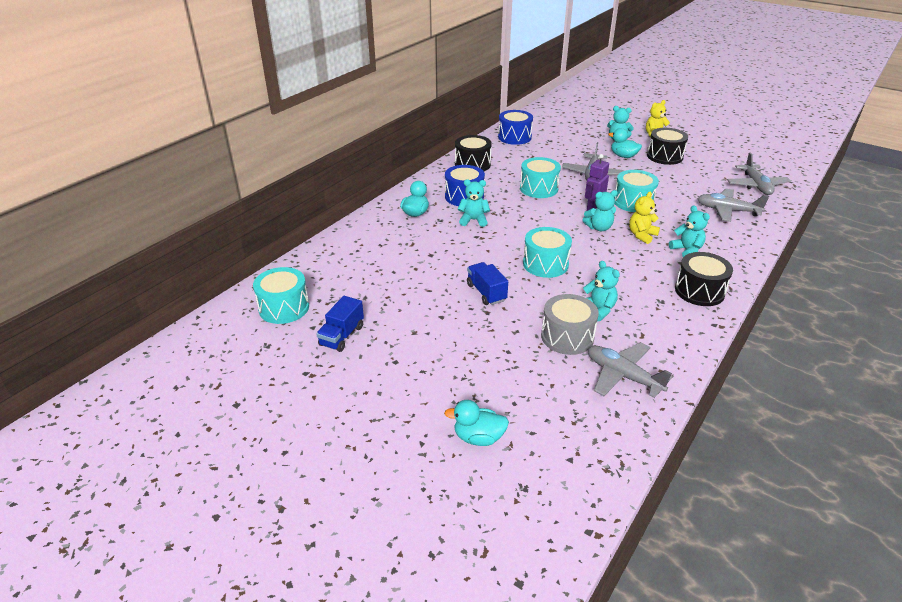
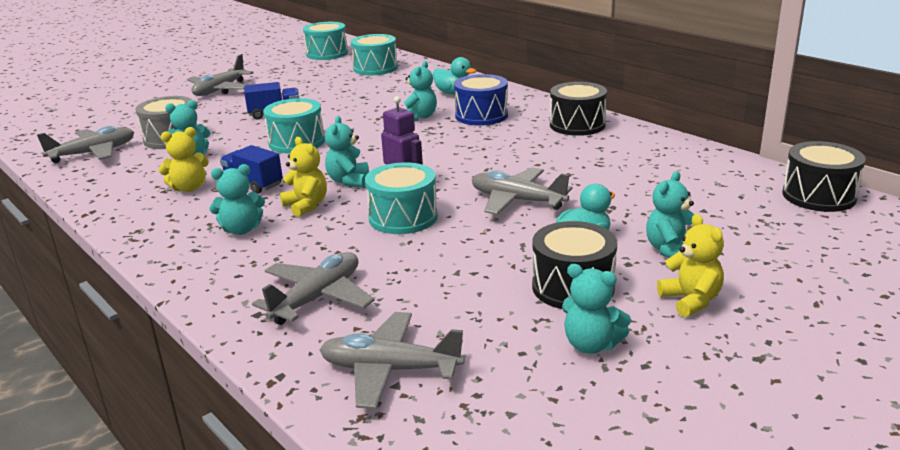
camera: 105 degrees right, 10 degrees down
blue truck [316,296,364,352] -> blue truck moved to [220,145,283,194]
turquoise duck [444,400,509,446] -> none
blue drum [498,110,533,145] -> none
turquoise drum [520,157,561,198] -> turquoise drum moved to [351,34,398,75]
black drum [675,252,733,306] -> black drum moved to [782,141,866,212]
none -> yellow teddy bear [159,127,209,192]
none -> grey plane [187,54,254,96]
none -> turquoise teddy bear [562,264,631,354]

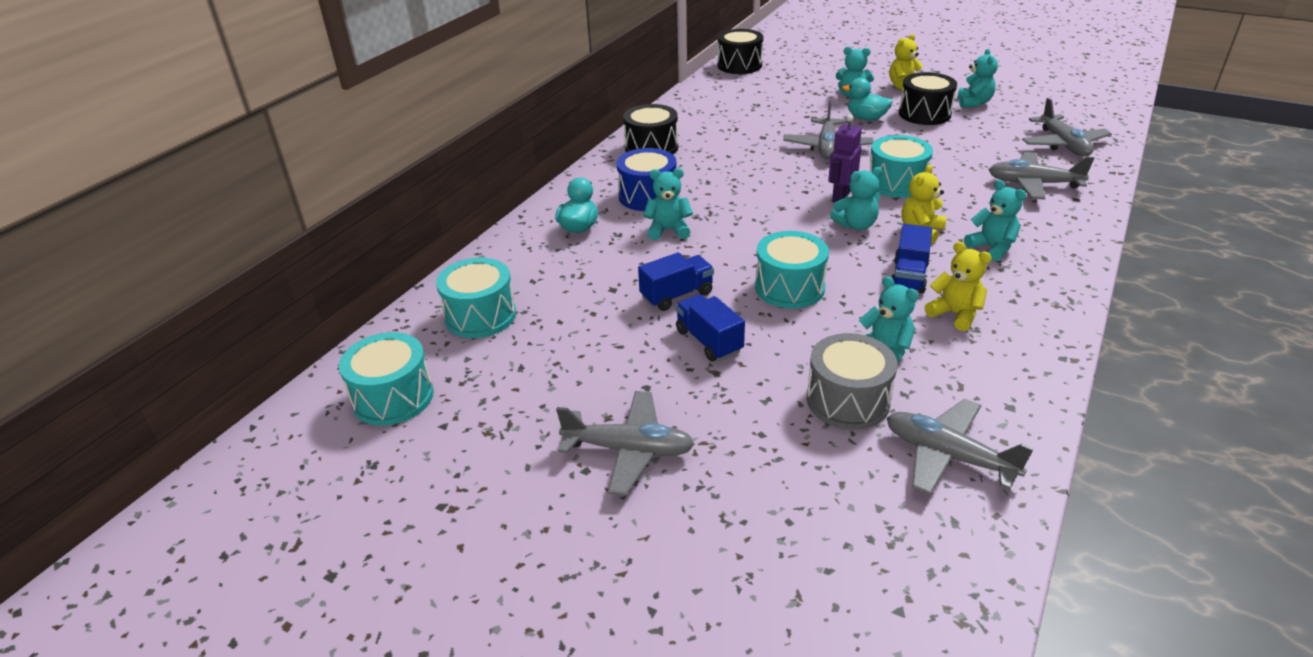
camera: 110 degrees left, 10 degrees up
none -> blue truck [638,252,714,311]

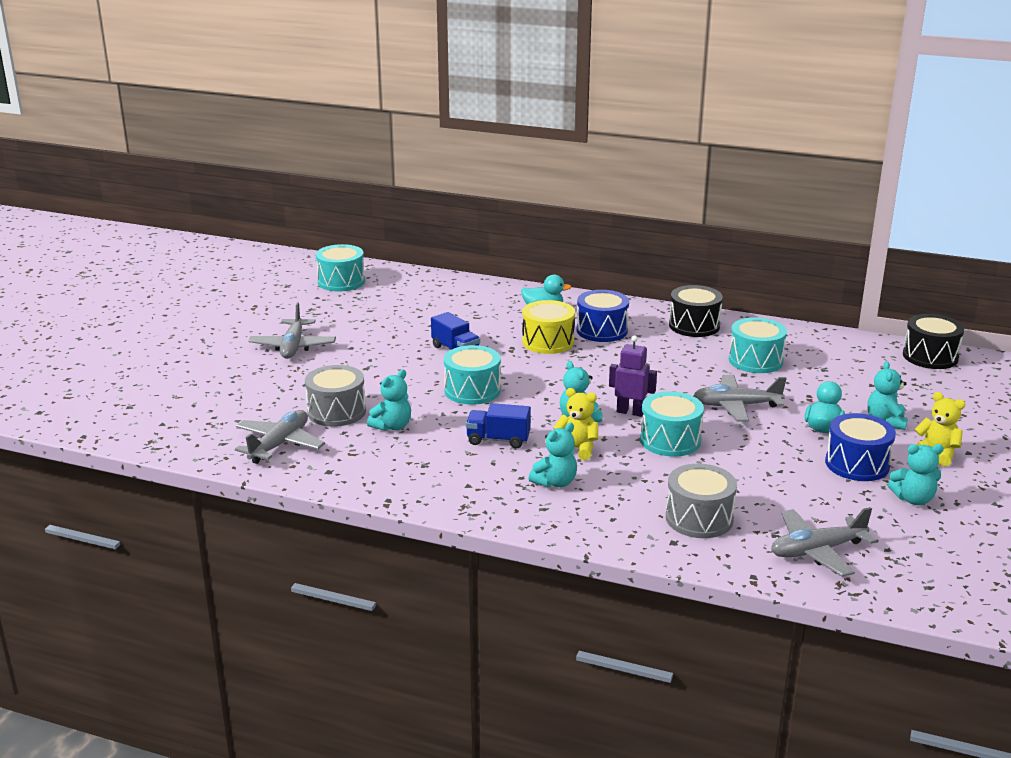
camera: 80 degrees right, 10 degrees down
turquoise drum [436,258,516,338] -> turquoise drum moved to [729,317,787,373]
turquoise teddy bear [644,168,693,240] -> yellow drum [522,300,575,354]
blue truck [676,294,745,361] -> none
black drum [899,72,957,125] -> blue drum [825,413,896,481]
yellow teddy bear [925,242,992,331] -> none
grey plane [989,152,1094,200] -> grey drum [666,464,737,538]

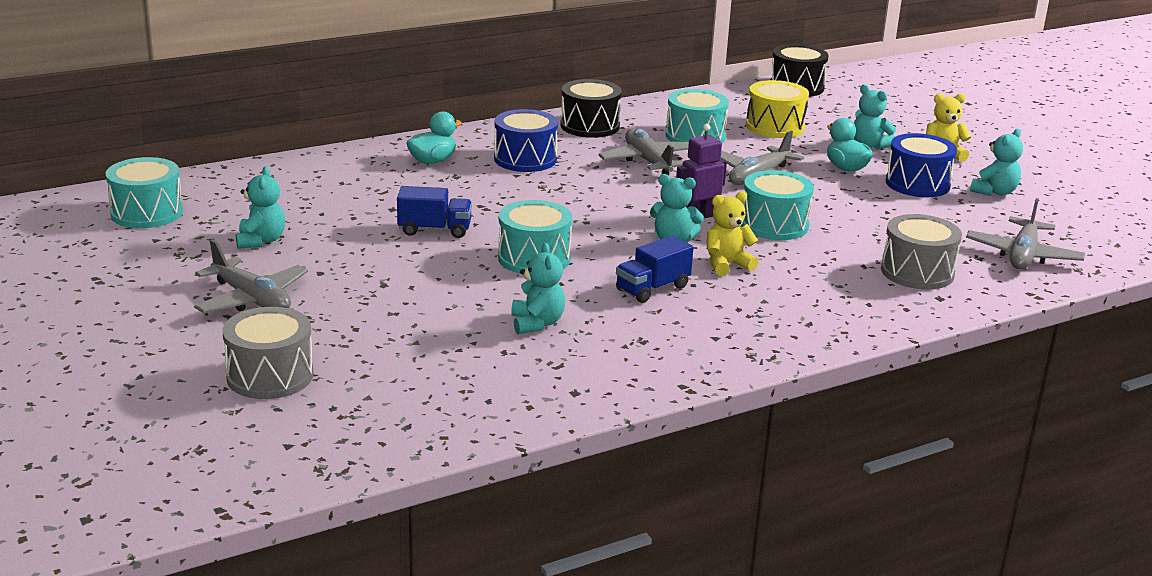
camera: 50 degrees left, 0 degrees up
grey plane [235,410,325,464] -> grey plane moved to [599,129,689,175]
grey drum [305,365,366,427] -> grey drum moved to [223,307,314,399]
yellow drum [522,300,575,354] -> yellow drum moved to [746,80,809,138]
turquoise teddy bear [528,423,577,488] -> turquoise teddy bear moved to [236,166,285,249]

